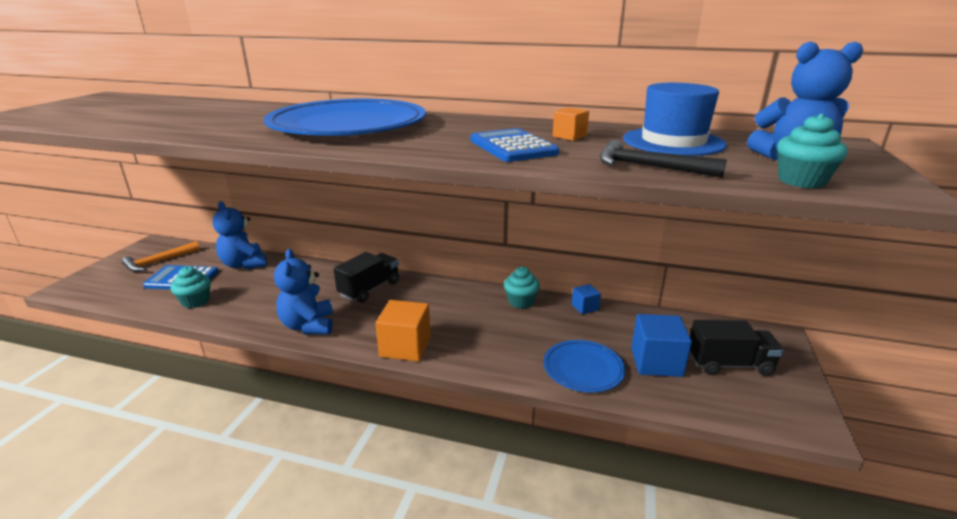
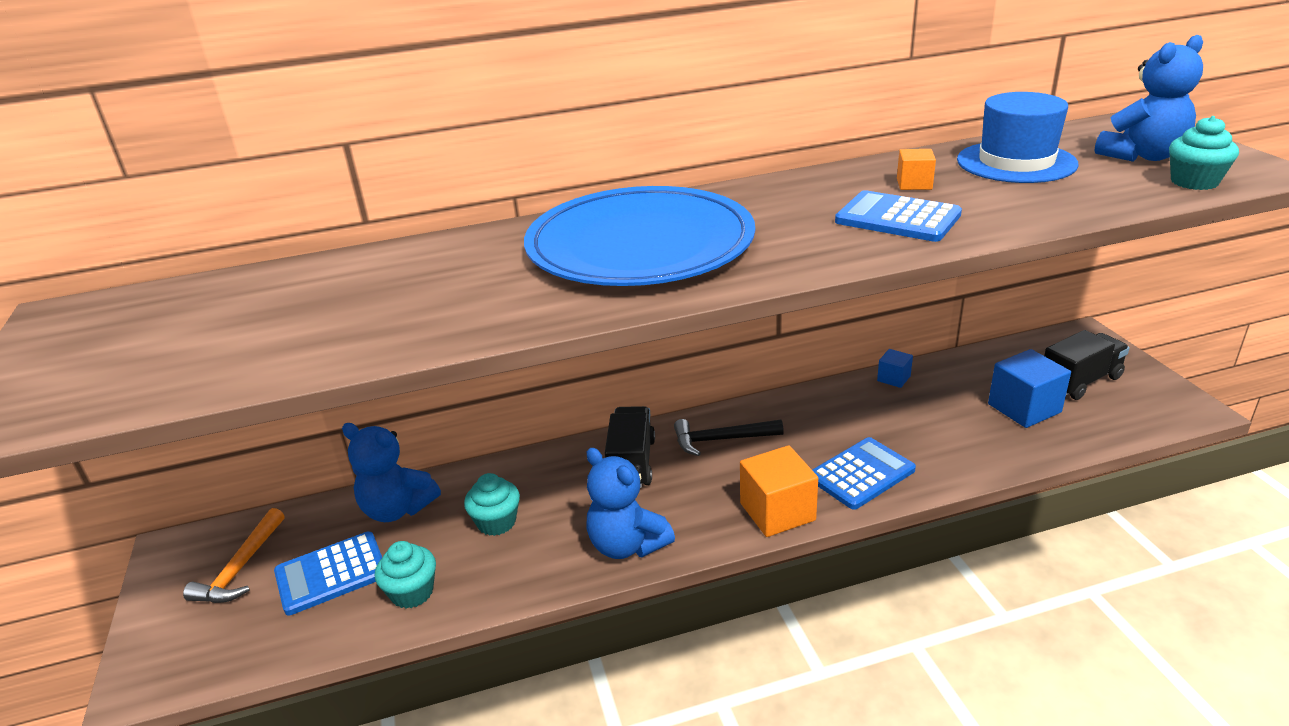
camera: 30 degrees left, 5 degrees up
turquoise cupcake [504,267,540,309] -> turquoise cupcake moved to [464,473,520,536]
blue plate [544,340,626,393] -> none
black hammer [599,140,727,178] -> black hammer moved to [674,419,784,456]
none -> blue calculator [812,437,916,510]

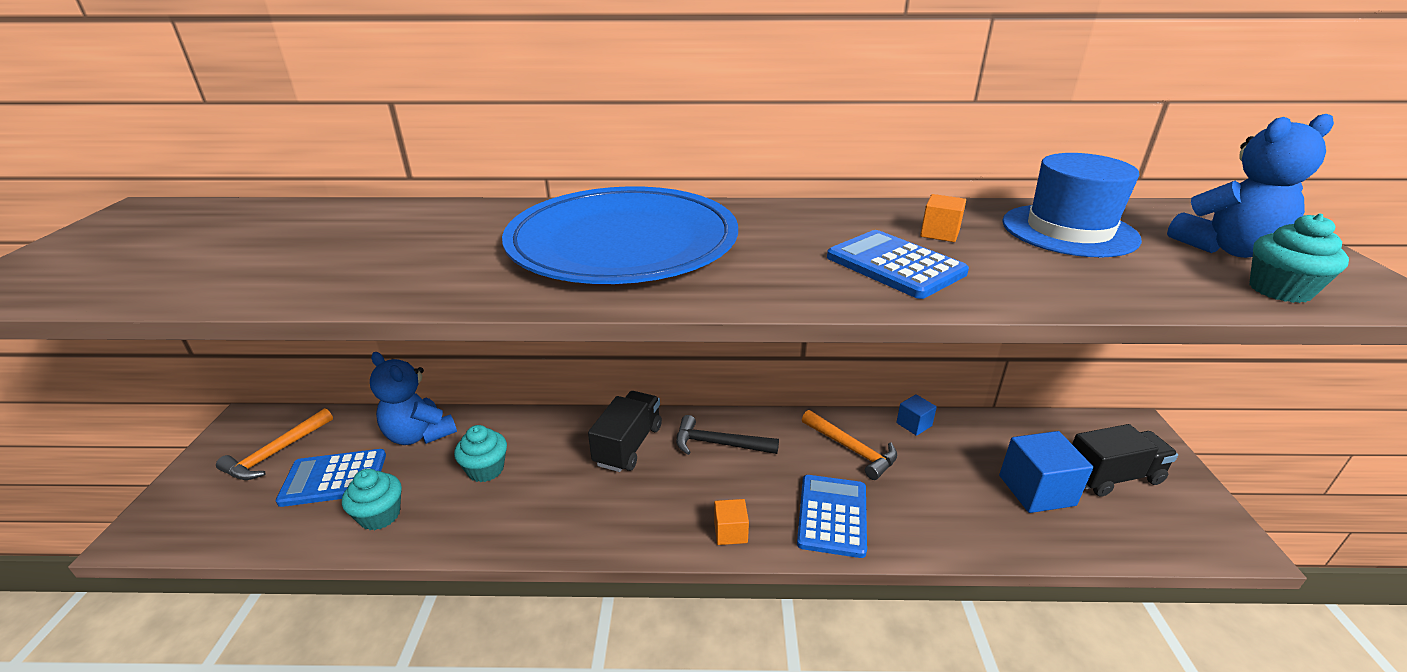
camera: 15 degrees right, 0 degrees up
blue teddy bear [586,448,675,559] -> none
orange cube [740,445,818,537] -> orange cube [714,499,749,545], size x0.54
blue calculator [812,437,916,510] -> blue calculator turned 60 degrees counterclockwise [797,475,867,558]
none -> orange hammer [802,410,897,480]

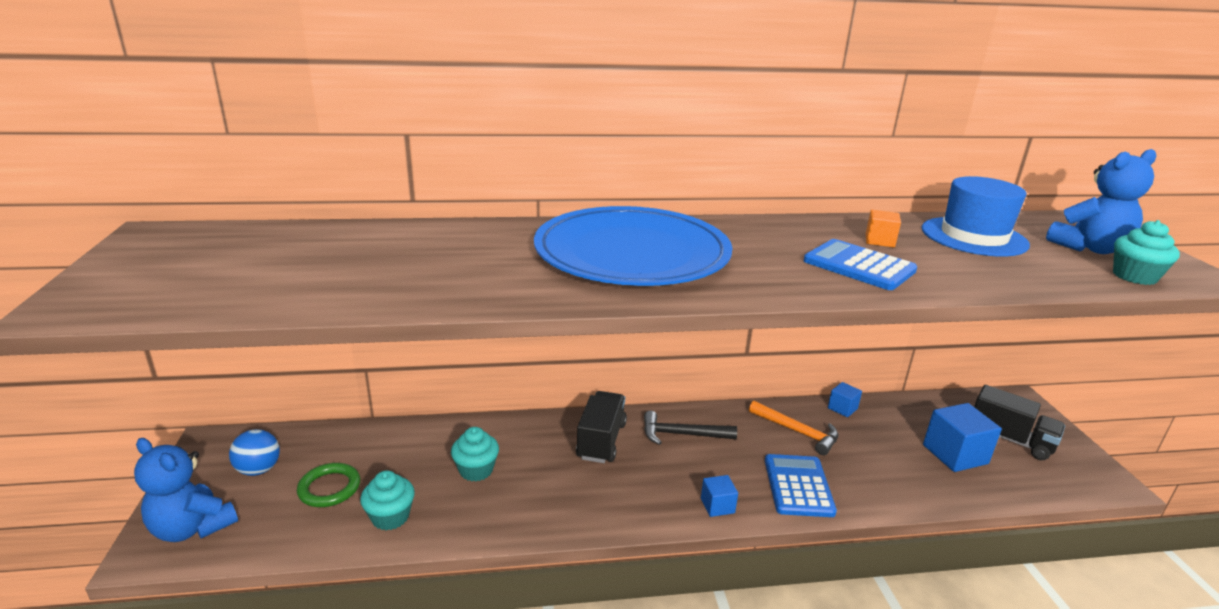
camera: 10 degrees left, 5 degrees down
orange hammer [216,408,333,480] -> blue ball [229,429,280,476]
blue calculator [276,449,386,507] -> green ring [297,463,360,507]
blue teddy bear [370,352,457,445] -> blue teddy bear moved to [134,438,238,542]
orange cube [714,499,749,545] -> blue cube [701,475,738,517]
black truck [1072,424,1178,497] -> black truck turned 60 degrees clockwise [974,385,1065,460]

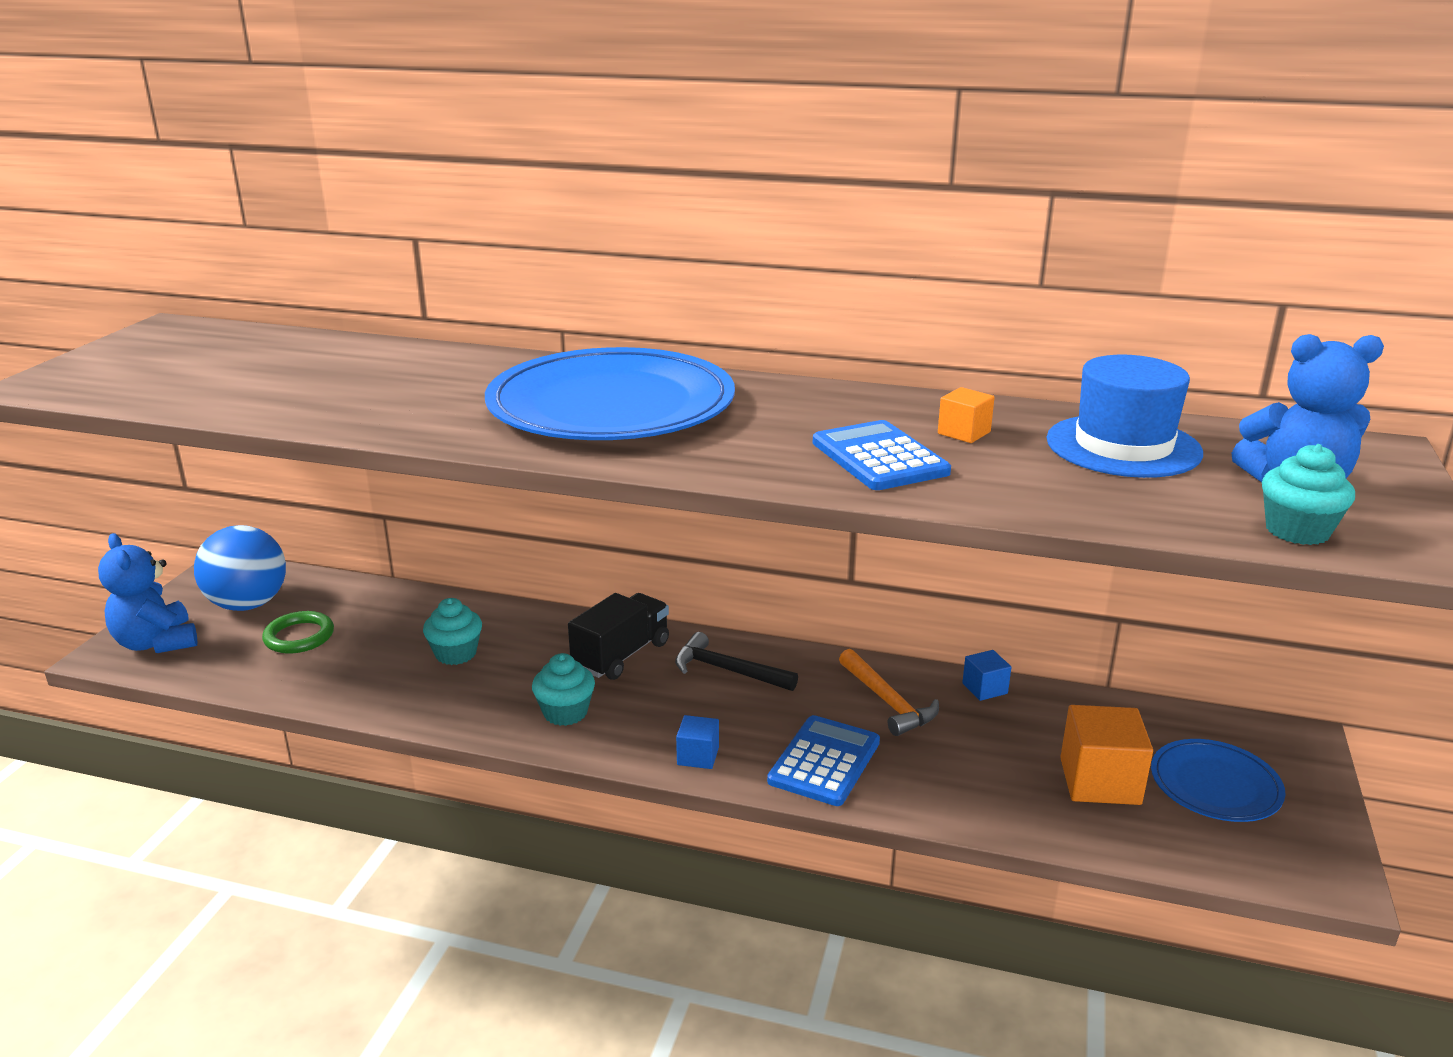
camera: 25 degrees right, 0 degrees up
blue ball [229,429,280,476] -> blue ball [194,525,286,611], size x1.67
turquoise cupcake [360,470,415,530] -> turquoise cupcake moved to [532,653,595,726]
blue cube [923,403,1002,472] -> orange cube [1060,705,1153,805]
black truck [974,385,1065,460] -> blue plate [1151,739,1286,822]

